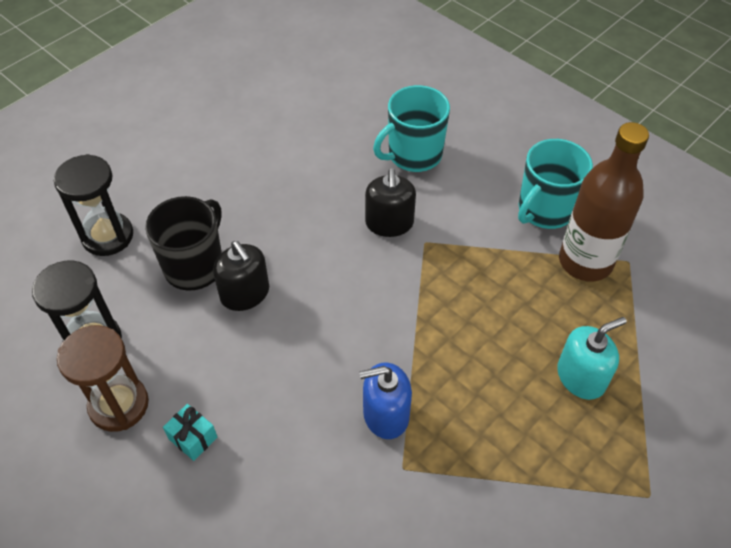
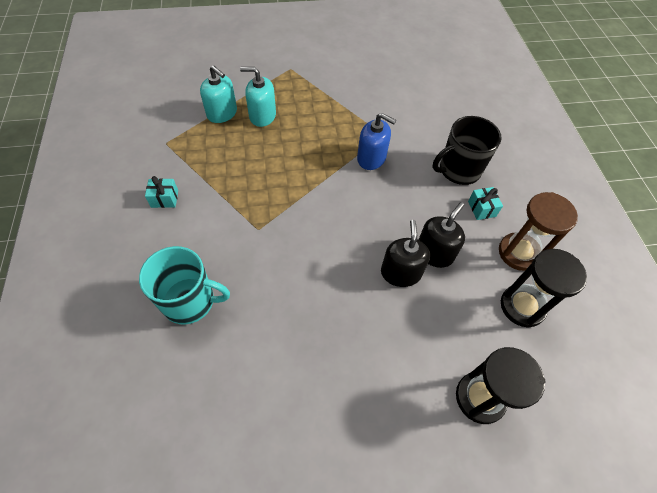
camera: 145 degrees left, 5 degrees up
black mug [145,196,222,291] -> black mug moved to [432,116,502,185]
black soap dispenser [365,168,416,237] -> black soap dispenser moved to [418,202,465,268]
turquoise mug [518,139,593,229] -> turquoise gift [145,176,178,208]
brown bottle [559,122,649,281] -> none
none -> turquoise soap dispenser [200,65,237,123]

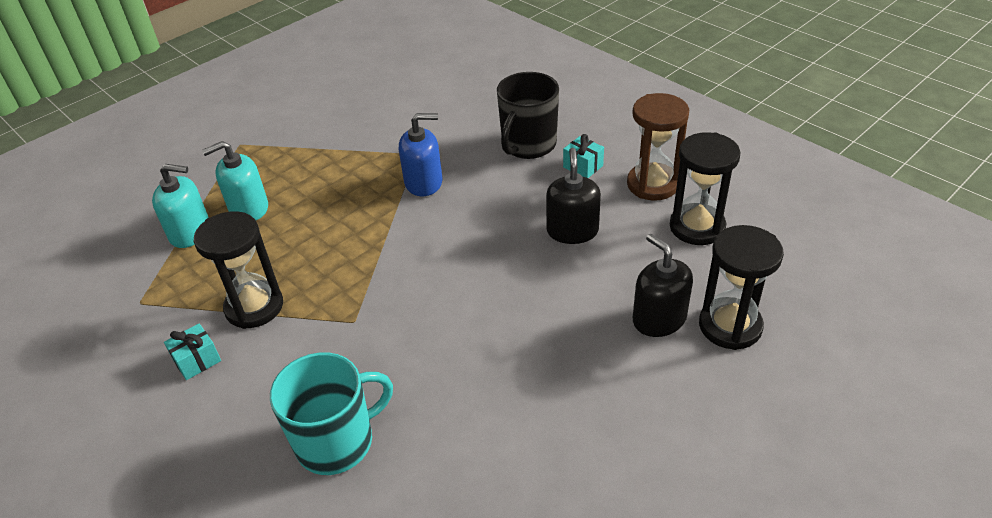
camera: 30 degrees left, 15 degrees down
black soap dispenser [381,220,430,287] -> black soap dispenser moved to [633,234,693,337]
none -> black hourglass [194,211,283,329]

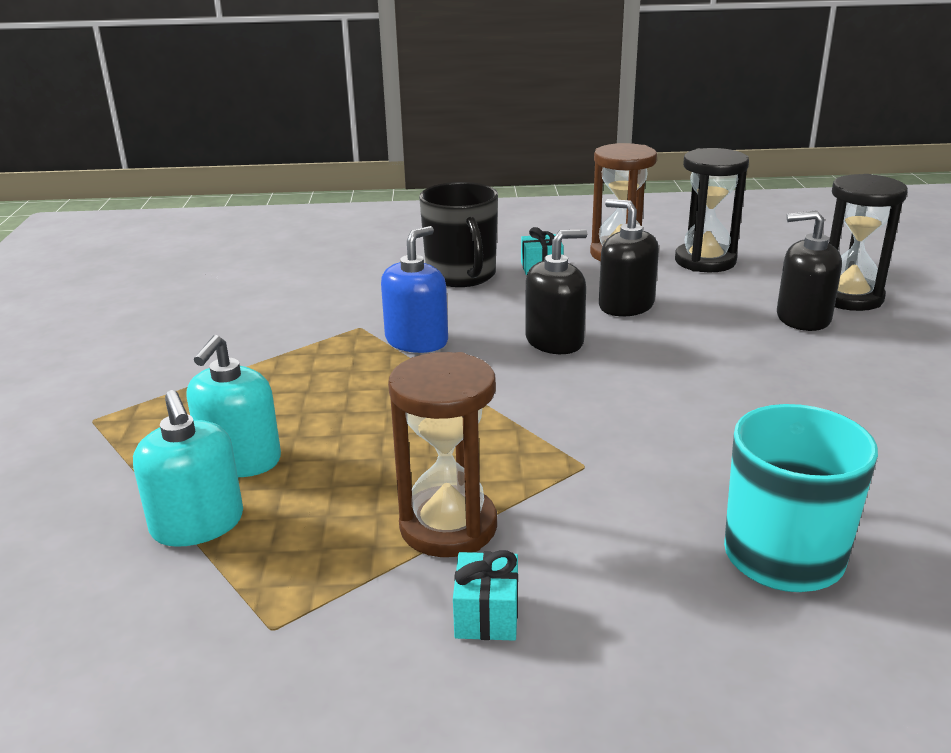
camera: 50 degrees left, 15 degrees down
turquoise soap dispenser [152,164,209,248] -> turquoise soap dispenser turned 105 degrees clockwise [133,390,243,547]
black hourglass [194,211,283,329] -> brown hourglass [388,352,497,557]
none -> black soap dispenser [525,229,587,354]

